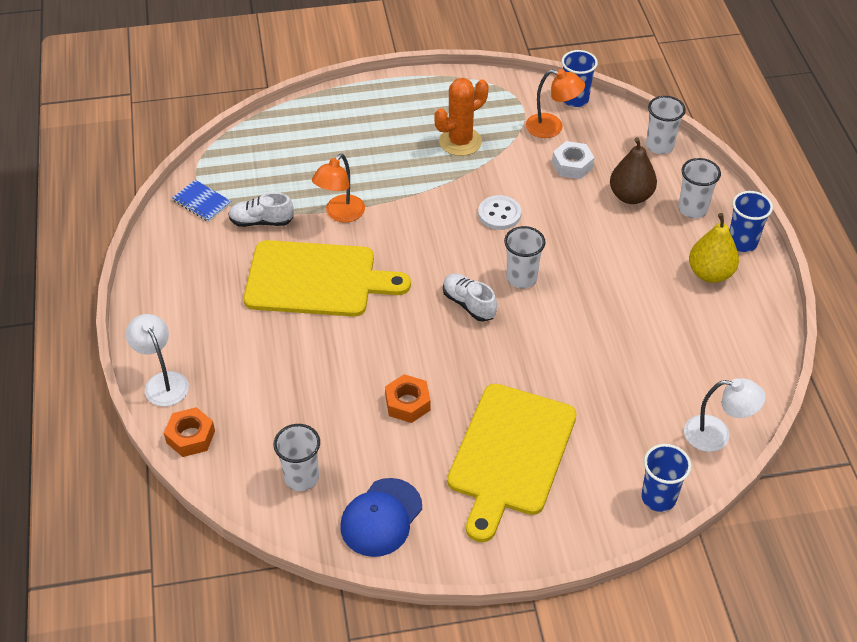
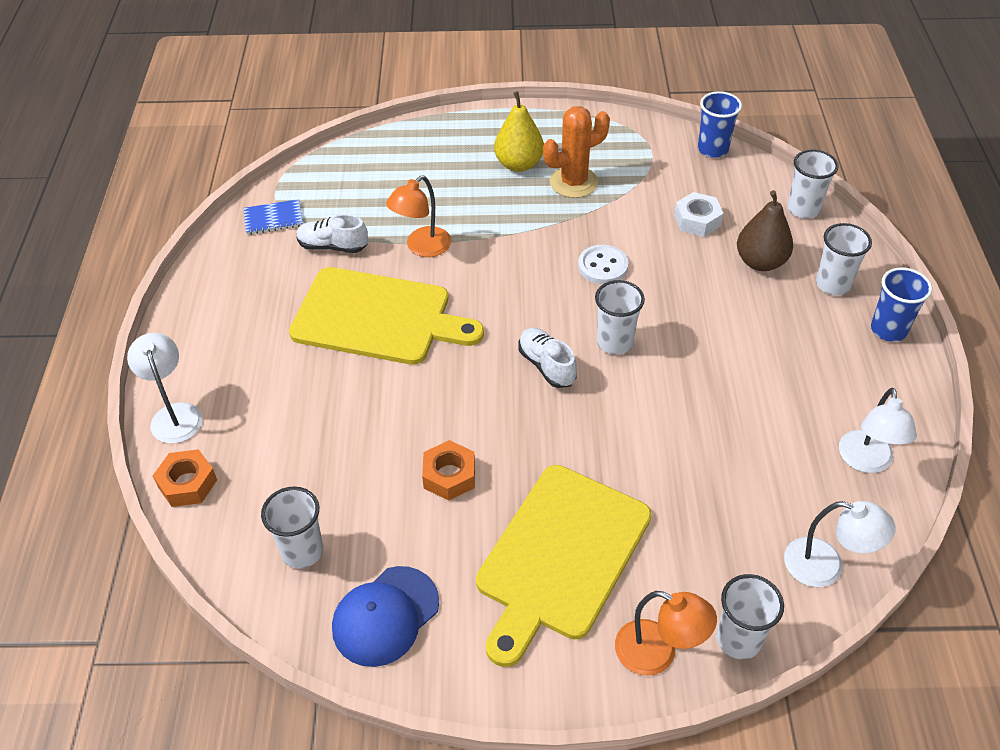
camera: 10 degrees right, 0 degrees up
blue notebook [172,180,231,222] -> blue notebook turned 60 degrees counterclockwise [243,199,303,235]
orange lamp [526,69,585,138] -> orange lamp moved to [615,591,717,676]
blue cup [641,444,691,512] -> white cup [717,574,784,659]
yellow pear [689,213,739,283] -> yellow pear moved to [494,91,544,172]
none -> white lamp [839,388,917,473]

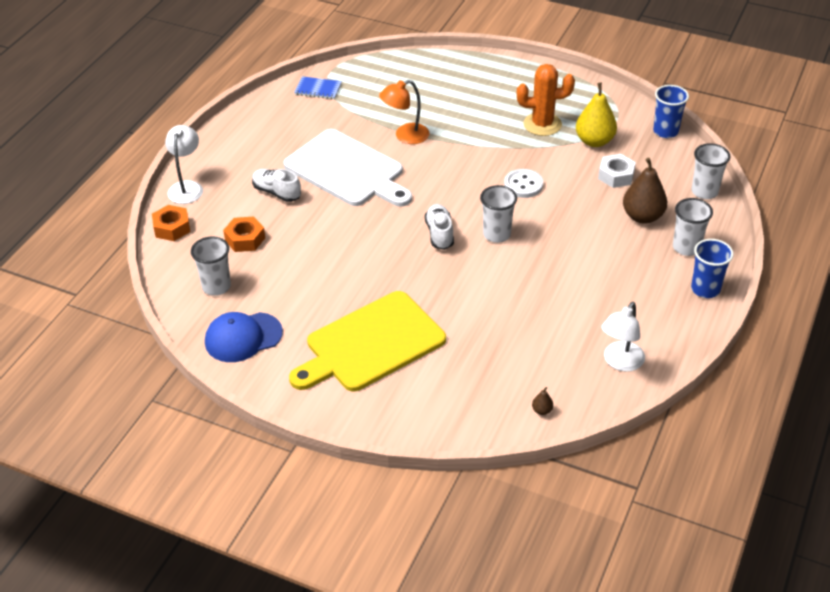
camera: 25 degrees right, 5 degrees down
yellow cutting board [289,267,484,365] -> white cutting board [283,129,412,206]
white shoe [296,214,368,253] -> white shoe moved to [252,169,301,202]
orange nut [422,440,475,501] -> orange nut moved to [223,217,265,252]
yellow pear [494,91,544,172] -> yellow pear moved to [576,83,617,147]
orange lamp [615,591,717,676] -> none
white cup [717,574,784,659] -> none
white lamp [784,501,895,587] -> brown pear [532,387,553,415]

